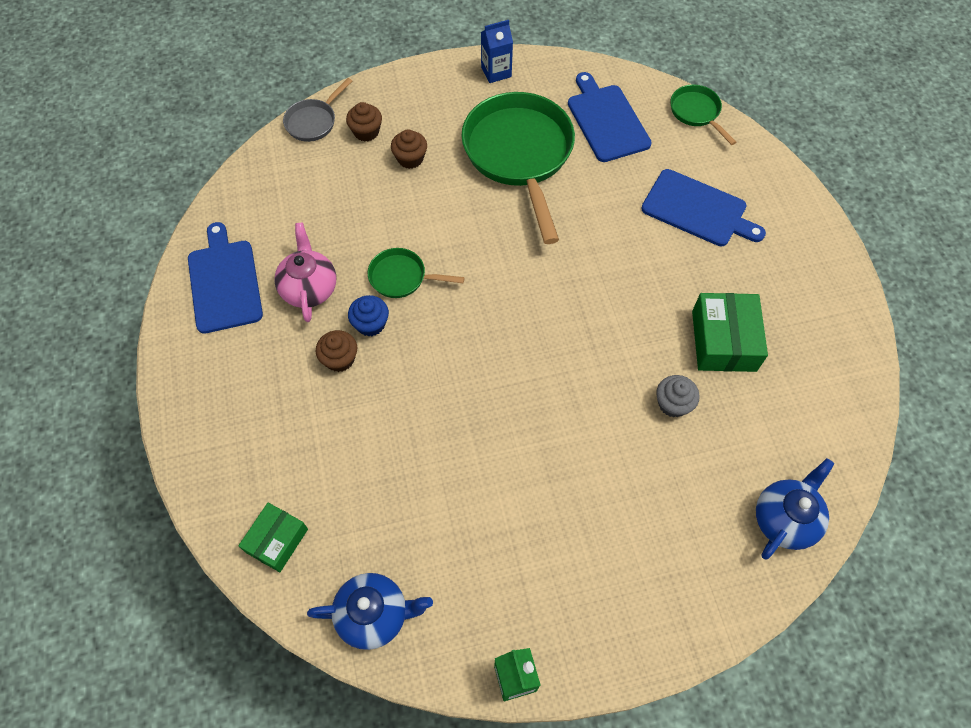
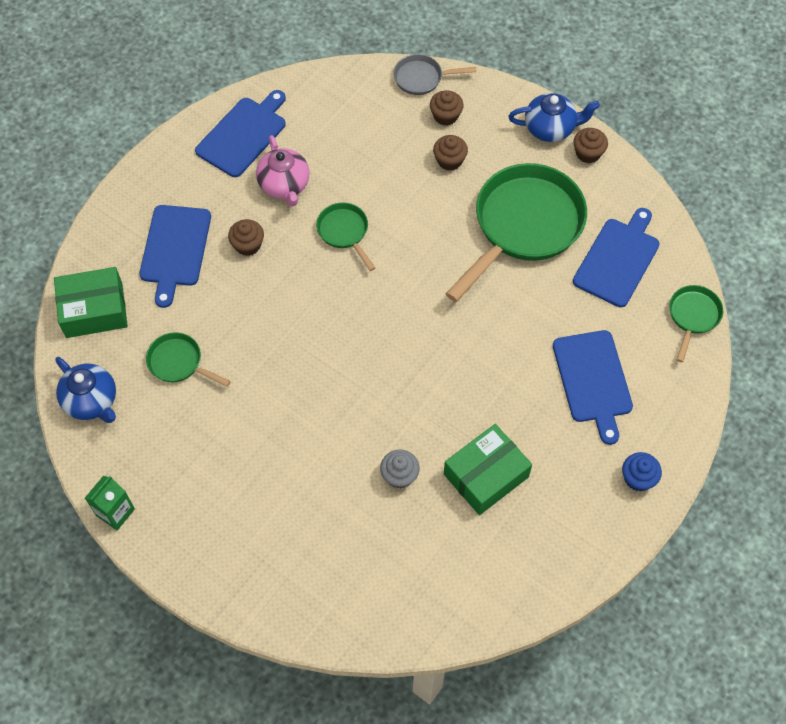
camera: 50 degrees right, 0 degrees up
green box [238,503,308,572] -> green box [54,267,128,338], size x1.54
pink teapot [274,222,337,322] -> pink teapot turned 120 degrees clockwise [256,135,310,206]
blue cupcake [348,295,389,337] -> blue cupcake moved to [622,452,662,491]
blue carton [481,20,513,83] -> brown cupcake [573,128,608,163]
blue teapot [756,458,834,559] -> blue teapot moved to [508,93,600,142]
none -> blue cutting board [139,205,211,308]
none -> green pan [146,332,231,387]

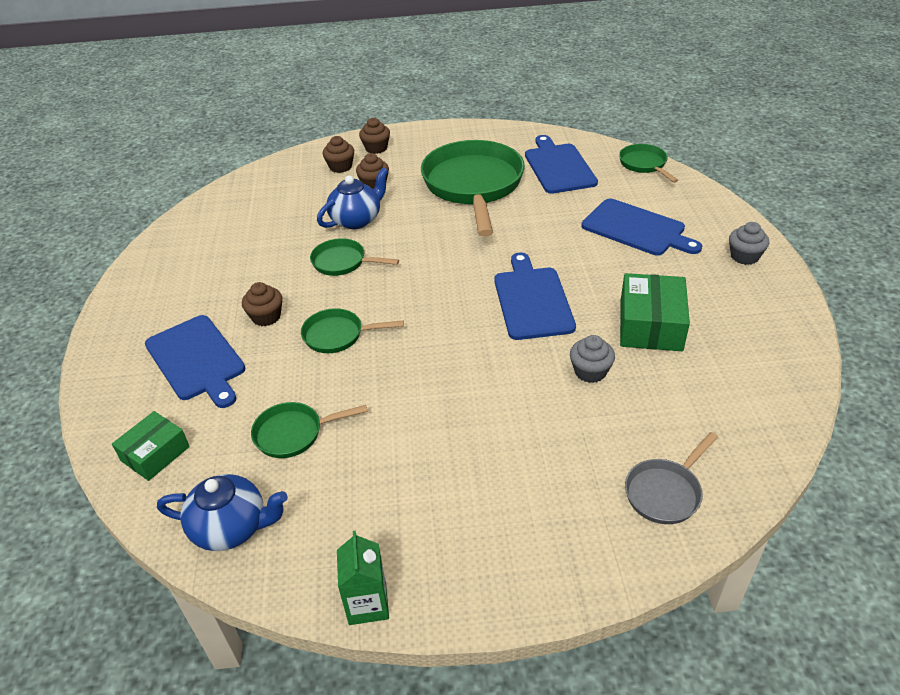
camera: 40 degrees left, 20 degrees down
green box [54,267,128,338] -> green box [112,411,190,481], size x0.65
blue cutting board [195,90,286,177] -> blue cutting board moved to [494,253,576,340]
pink teapot [256,135,310,206] -> none
grey pan [394,54,476,95] -> grey pan moved to [625,432,718,524]
blue teapot [508,93,600,142] -> blue teapot moved to [317,167,388,229]
brown cupcake [573,128,608,163] -> brown cupcake moved to [359,118,390,154]
blue cupcake [622,452,662,491] -> grey cupcake [729,222,769,265]
none -> green pan [301,308,404,353]

